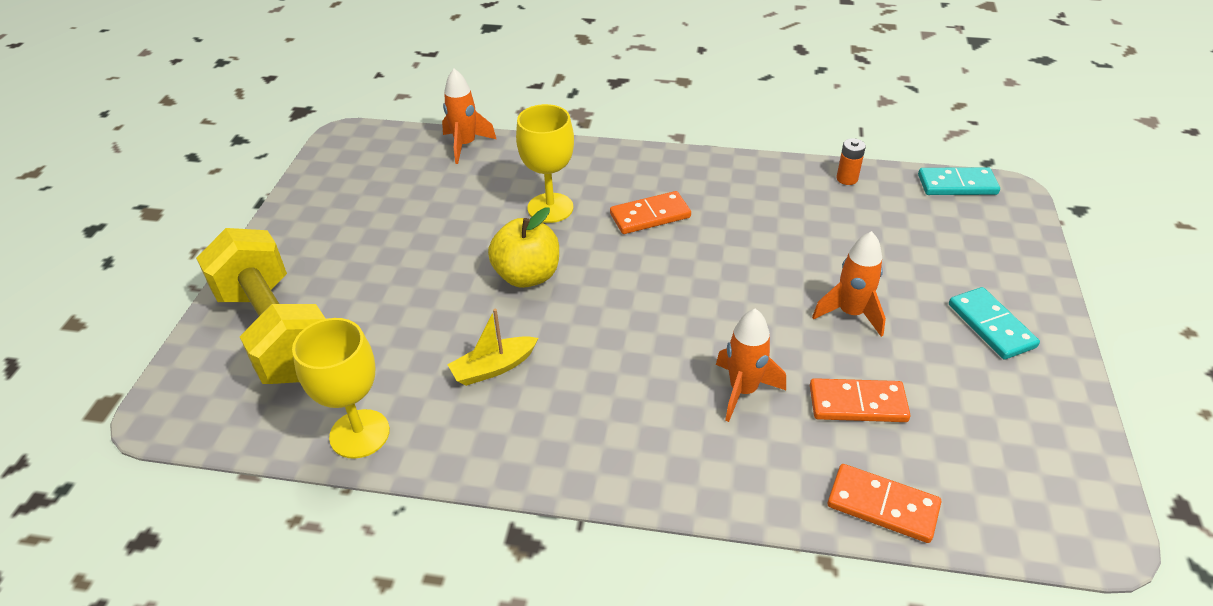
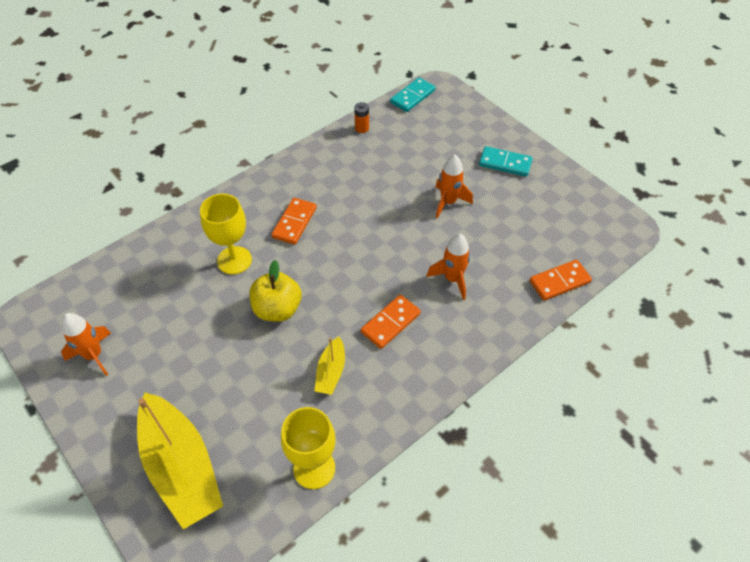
camera: 50 degrees left, 10 degrees up
yellow dumbbell [196,228,326,384] -> yellow boat [137,393,223,529]
orange rocket [442,69,496,164] -> orange rocket moved to [61,313,111,376]
orange domino [810,378,911,422] -> orange domino moved to [361,295,421,349]

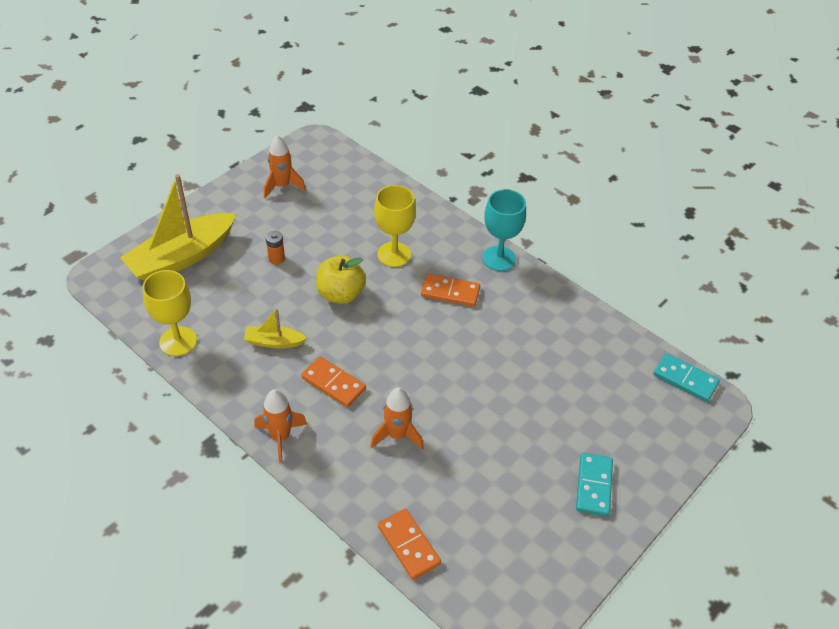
camera: 80 degrees right, 5 degrees down
orange battery [354,102,369,133] -> orange battery moved to [266,231,285,265]
orange rocket [435,154,473,219] -> orange rocket moved to [254,389,307,463]
none -> turquoise goblet [482,189,526,271]

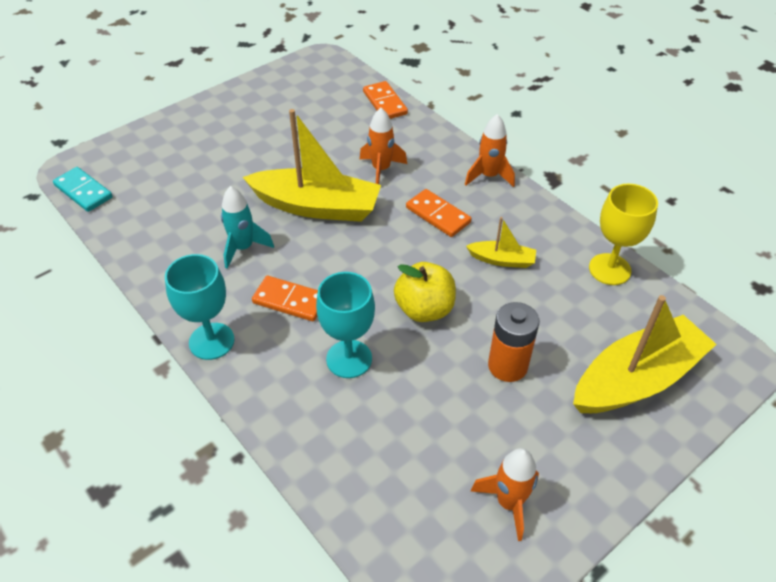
camera: 170 degrees left, 0 degrees up
orange battery [266,231,285,265] -> orange battery [488,302,539,382], size x1.81
yellow goblet [374,185,416,267] -> turquoise goblet [316,272,375,378]
turquoise domino [576,453,613,516] -> none
none -> turquoise rocket [221,186,274,269]
none -> yellow boat [243,109,381,222]

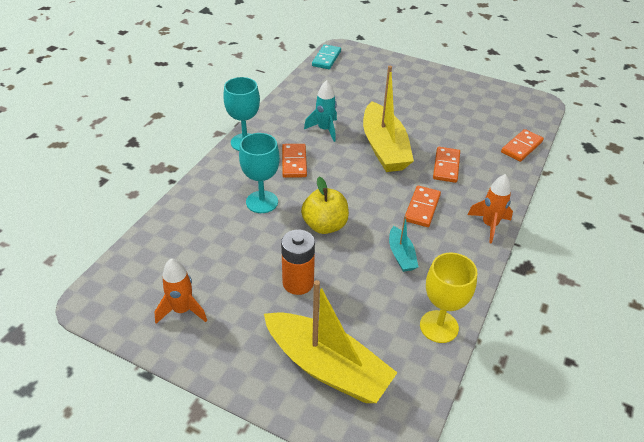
camera: 65 degrees right, 5 degrees down
orange rocket [360,108,407,184] -> orange domino [433,147,460,183]
yellow boat [466,217,536,268] -> turquoise boat [389,216,418,272]

